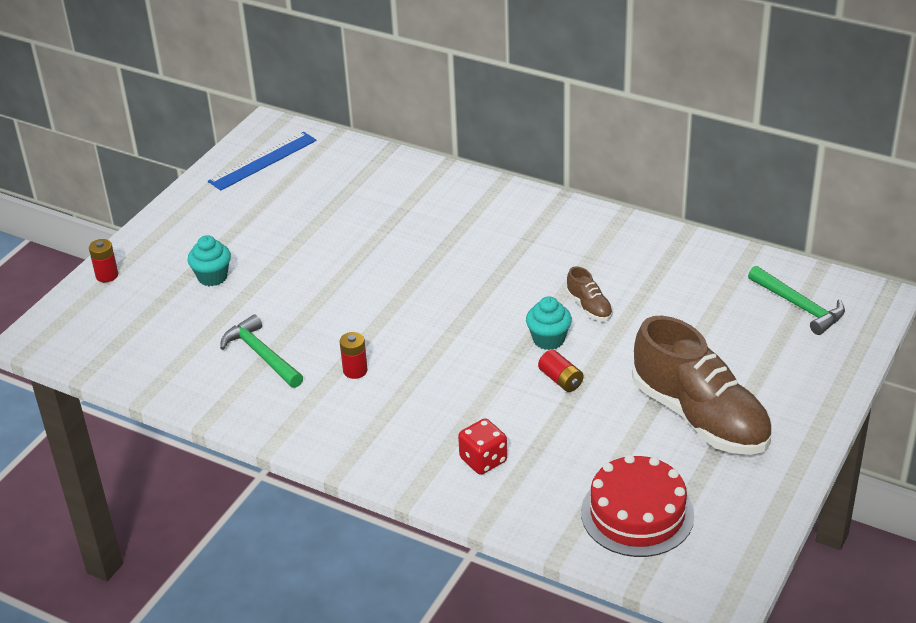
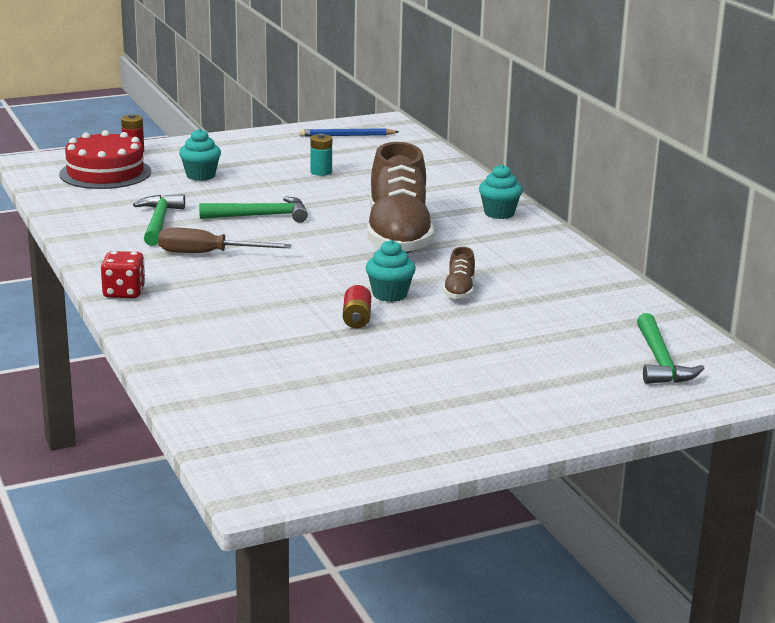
camera: 35 degrees right, 15 degrees down
blue ruler [208,132,317,191] -> blue pencil [299,128,399,137]
red battery [340,332,368,379] -> brown screwdriver [158,227,291,253]
red dice [458,418,507,475] -> red dice moved to [101,251,145,298]
red cake [581,454,694,557] -> red cake moved to [59,130,151,189]
brown shoe [632,316,772,455] -> brown shoe moved to [367,142,434,253]
none -> green hammer [199,196,308,222]
none -> turquoise battery [310,134,332,176]
none -> turquoise cupcake [479,164,523,219]

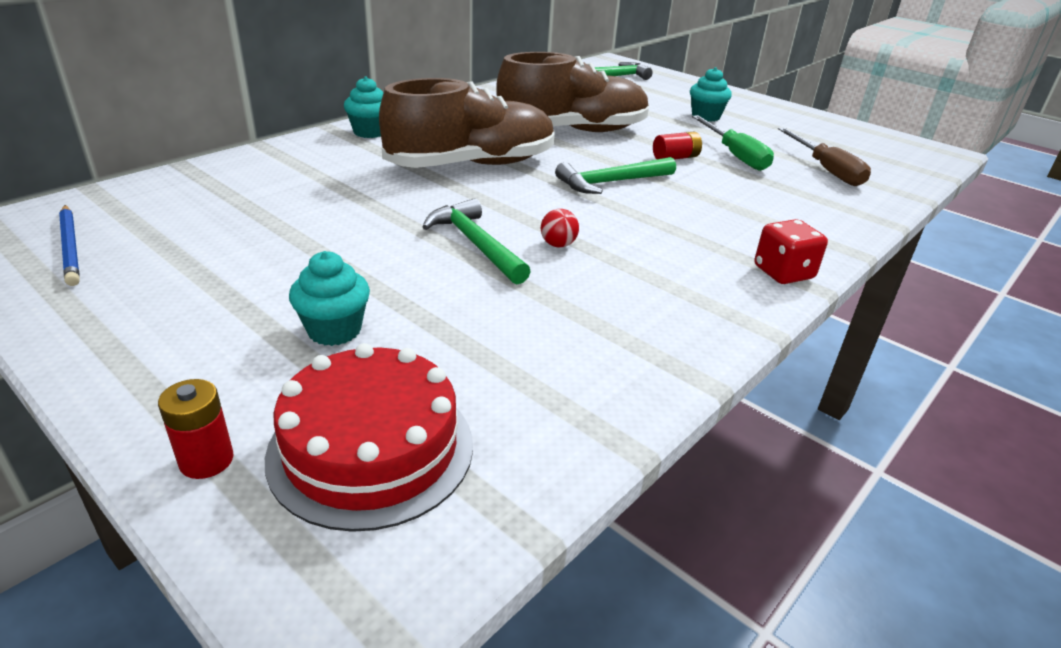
camera: 115 degrees left, 10 degrees up
green hammer [133,194,185,246] -> green hammer moved to [555,157,676,194]
brown screwdriver [158,227,291,253] -> brown screwdriver moved to [778,127,871,186]
turquoise battery [310,134,332,176] -> none
turquoise cupcake [366,240,416,302] -> turquoise cupcake moved to [690,67,732,122]
brown shoe [443,247,475,300] -> brown shoe [496,52,649,132], size x2.37
none -> red ball [541,209,579,247]
none -> green screwdriver [692,115,774,171]

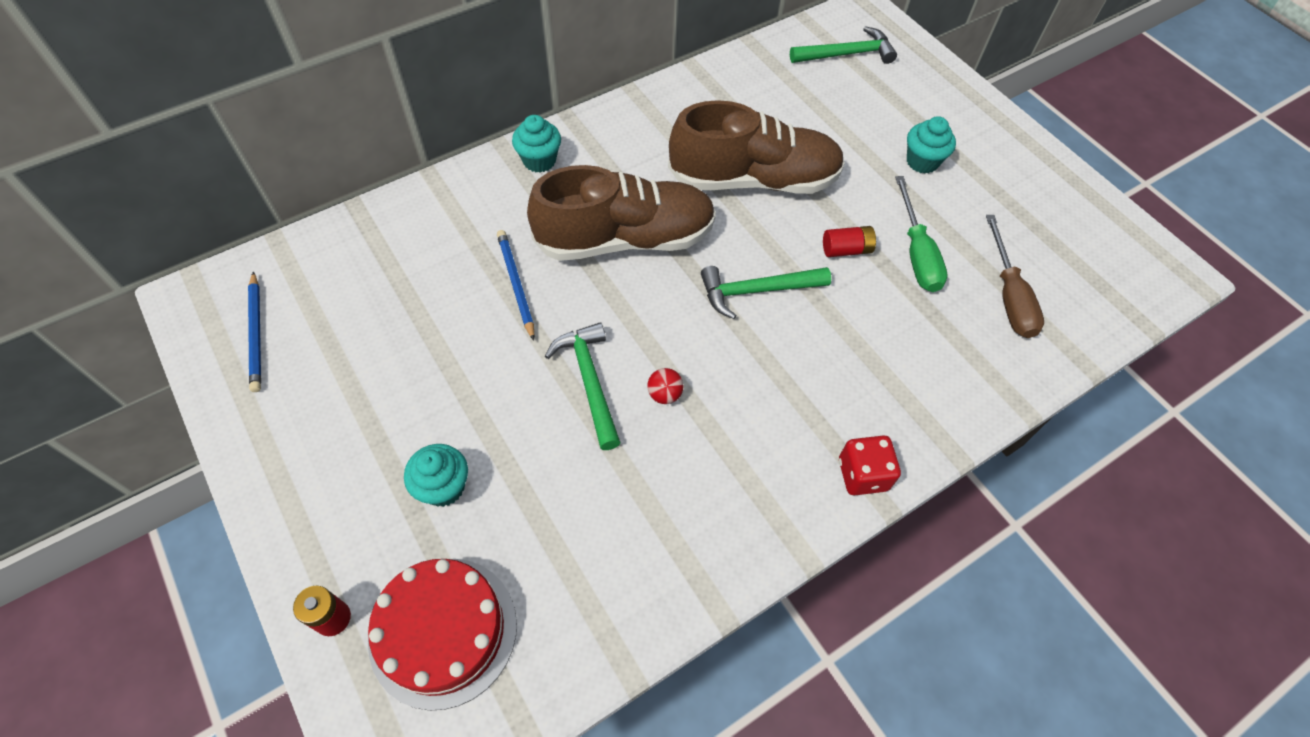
camera: 15 degrees right, 25 degrees up
none -> blue pencil [497,230,534,341]

